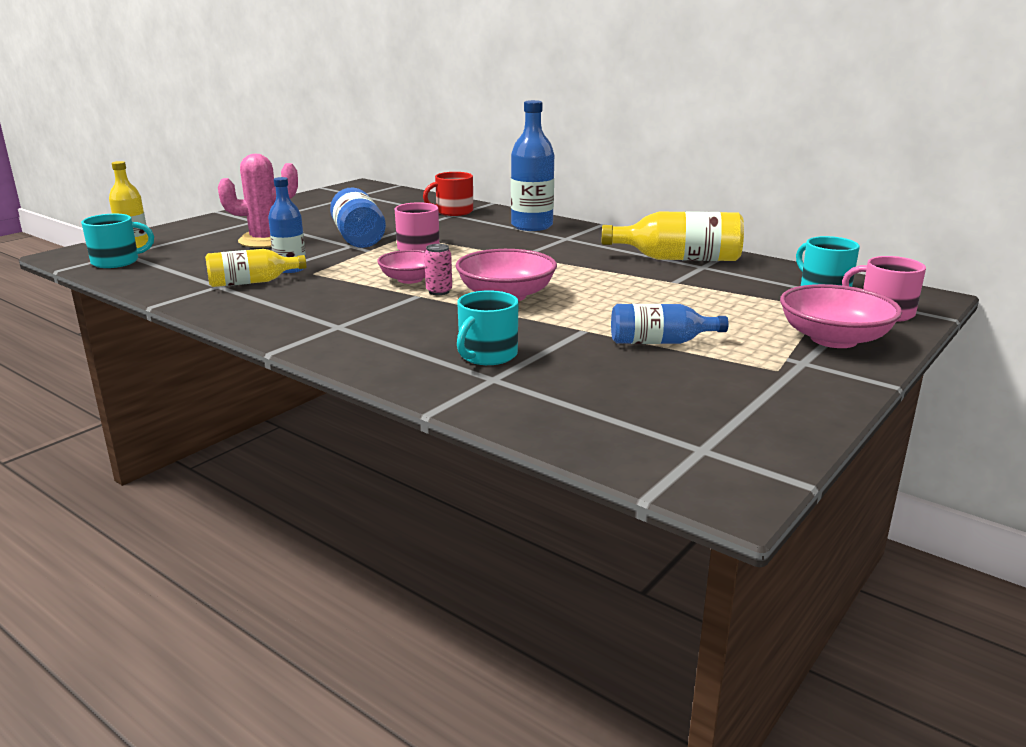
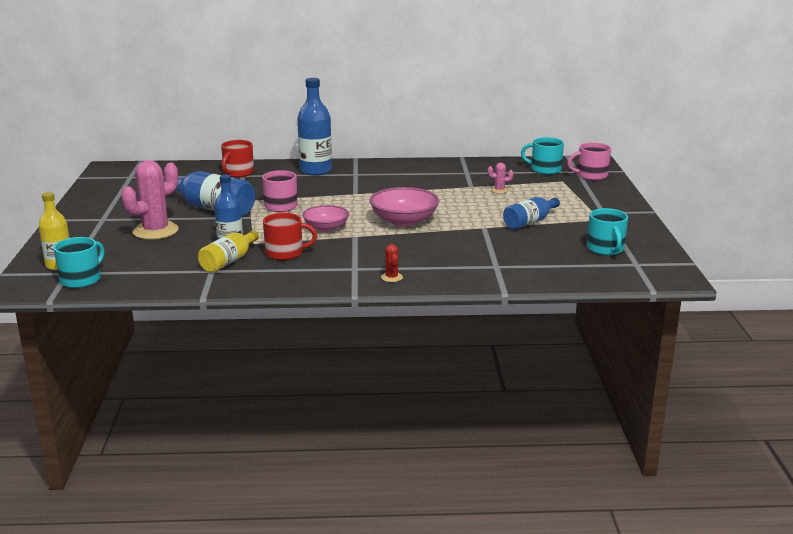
camera: 40 degrees left, 0 degrees up
pink can [424,244,452,295] -> none
turquoise mug [457,290,519,365] -> turquoise mug moved to [587,208,628,255]
yellow bottle [602,211,744,261] -> none
pink bowl [780,284,902,348] -> none
none -> red mug [263,213,317,260]
none -> red cactus [381,244,403,282]
none -> pink cactus [488,162,513,194]

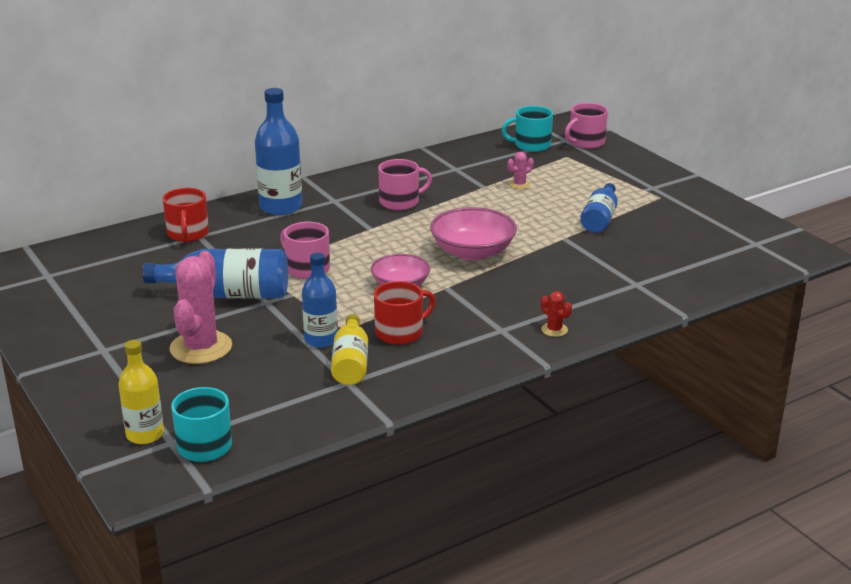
camera: 30 degrees left, 5 degrees up
turquoise mug [587,208,628,255] -> none
none -> pink mug [378,159,432,210]

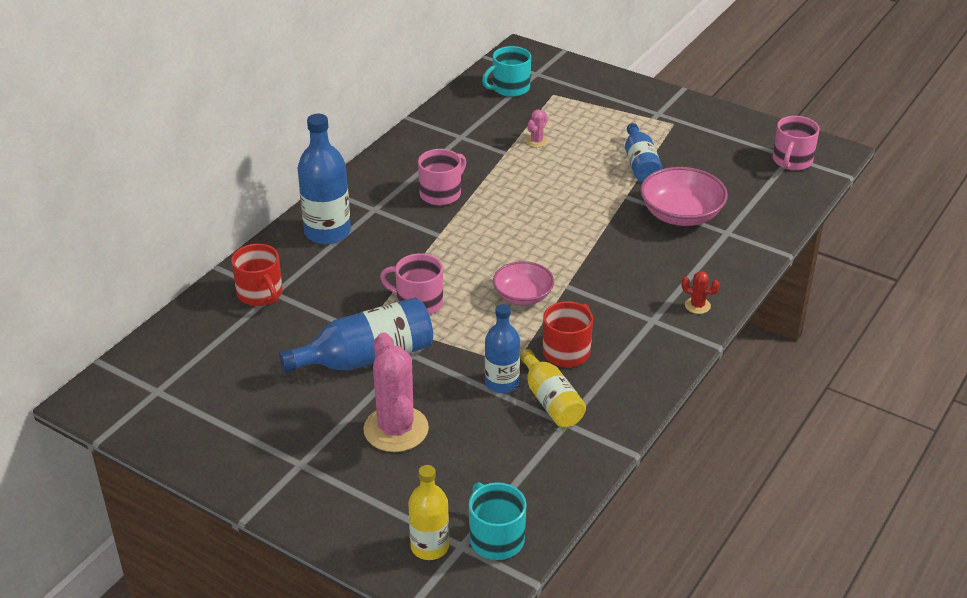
camera: 25 degrees left, 10 degrees up
pink bowl [430,207,517,260] -> pink bowl moved to [640,167,728,226]
pink mug [565,103,608,149] -> pink mug moved to [773,116,820,170]

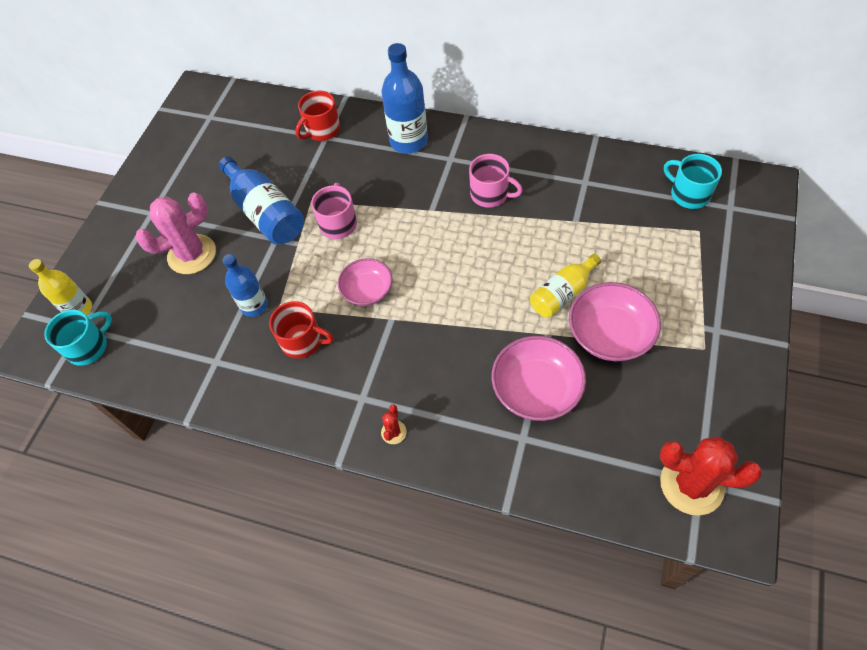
camera: 80 degrees right, 20 degrees up
yellow bottle [520,349,586,427] -> yellow bottle moved to [530,254,601,318]
pink cactus [526,109,548,148] -> none
blue bottle [625,123,662,182] -> pink bowl [569,282,661,361]
pink mug [773,116,820,170] -> red cactus [660,436,762,516]

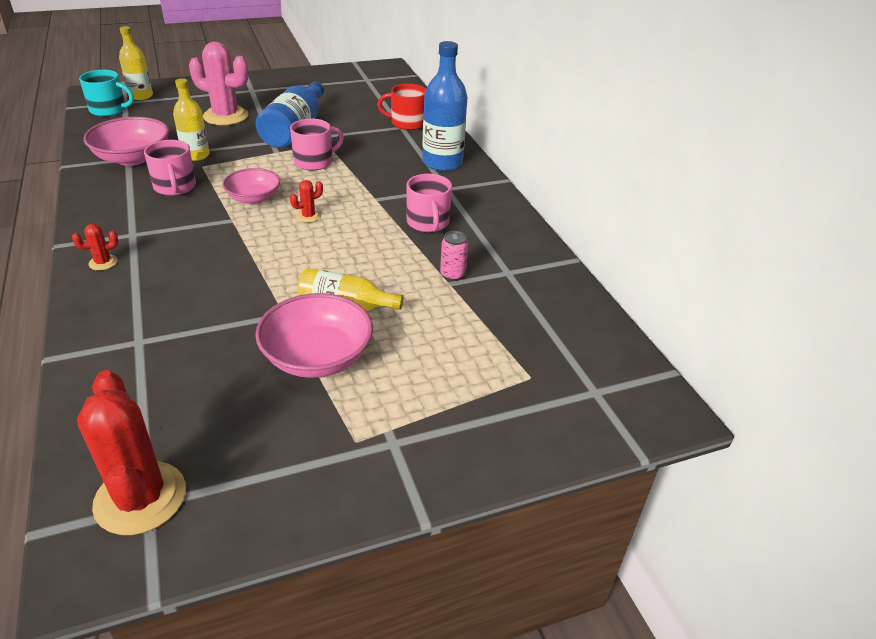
camera: 45 degrees right, 20 degrees down
blue bottle [223,254,268,317] -> yellow bottle [173,78,210,161]
red mug [269,301,333,359] -> pink mug [144,140,196,196]
pink bowl [491,336,586,421] -> pink bowl moved to [84,117,169,166]
turquoise mug [664,154,722,209] -> none
none -> red cactus [290,180,323,223]
none -> pink can [440,231,468,281]

